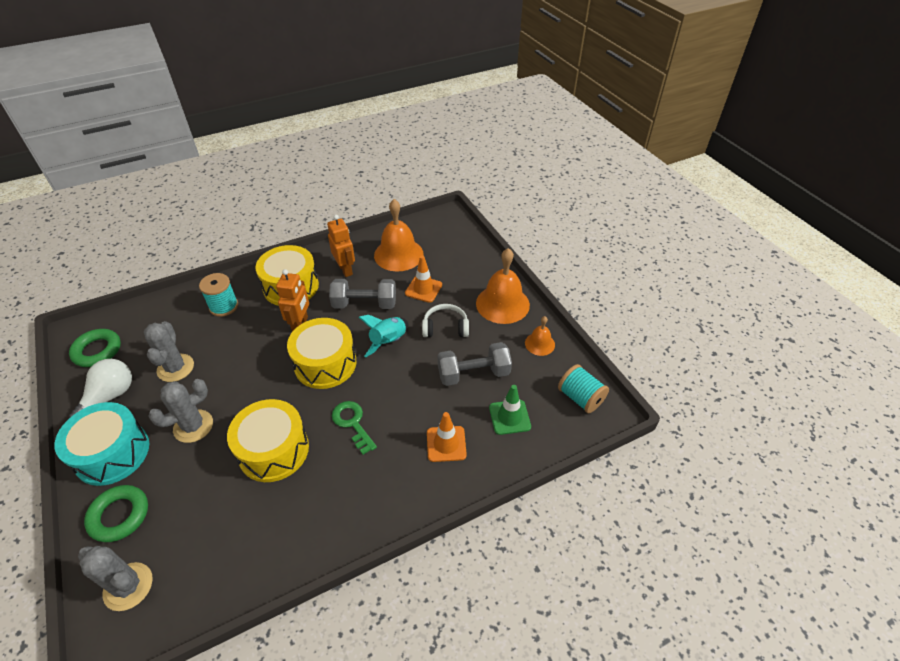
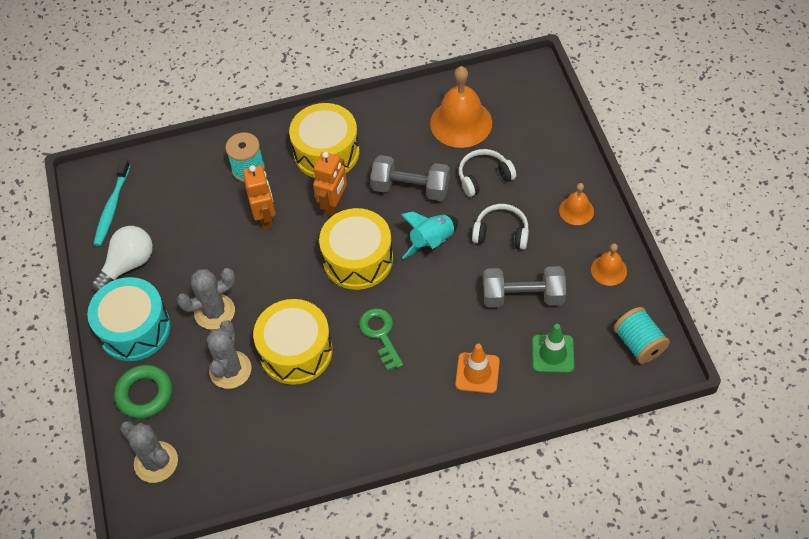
camera: 15 degrees right, 10 degrees up
green ring [69,329,121,367] -> turquoise toothbrush [94,159,130,246]
grey cactus [144,321,194,382] -> grey cactus moved to [206,320,251,389]
orange robot [327,215,355,277] -> orange robot moved to [243,165,276,230]
orange traffic cone [405,256,442,303] -> white headphones [459,149,516,197]
orange bell [476,248,530,324] -> orange bell [559,183,594,225], size x0.53

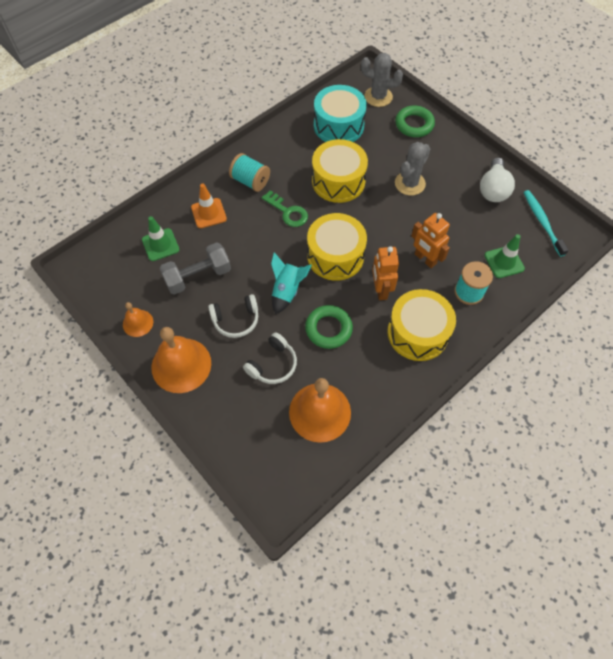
camera: 150 degrees right, 5 degrees up
turquoise drum [87,277,171,361] -> turquoise drum moved to [314,85,367,142]
grey cactus [206,320,251,389] -> none
grey dumbbell [370,155,450,201] -> green ring [305,305,353,349]
orange bell [559,183,594,225] -> orange bell [151,327,211,393], size x1.89
turquoise spool [614,307,670,364] -> turquoise spool moved to [229,153,270,192]
none -> green traffic cone [484,234,525,278]

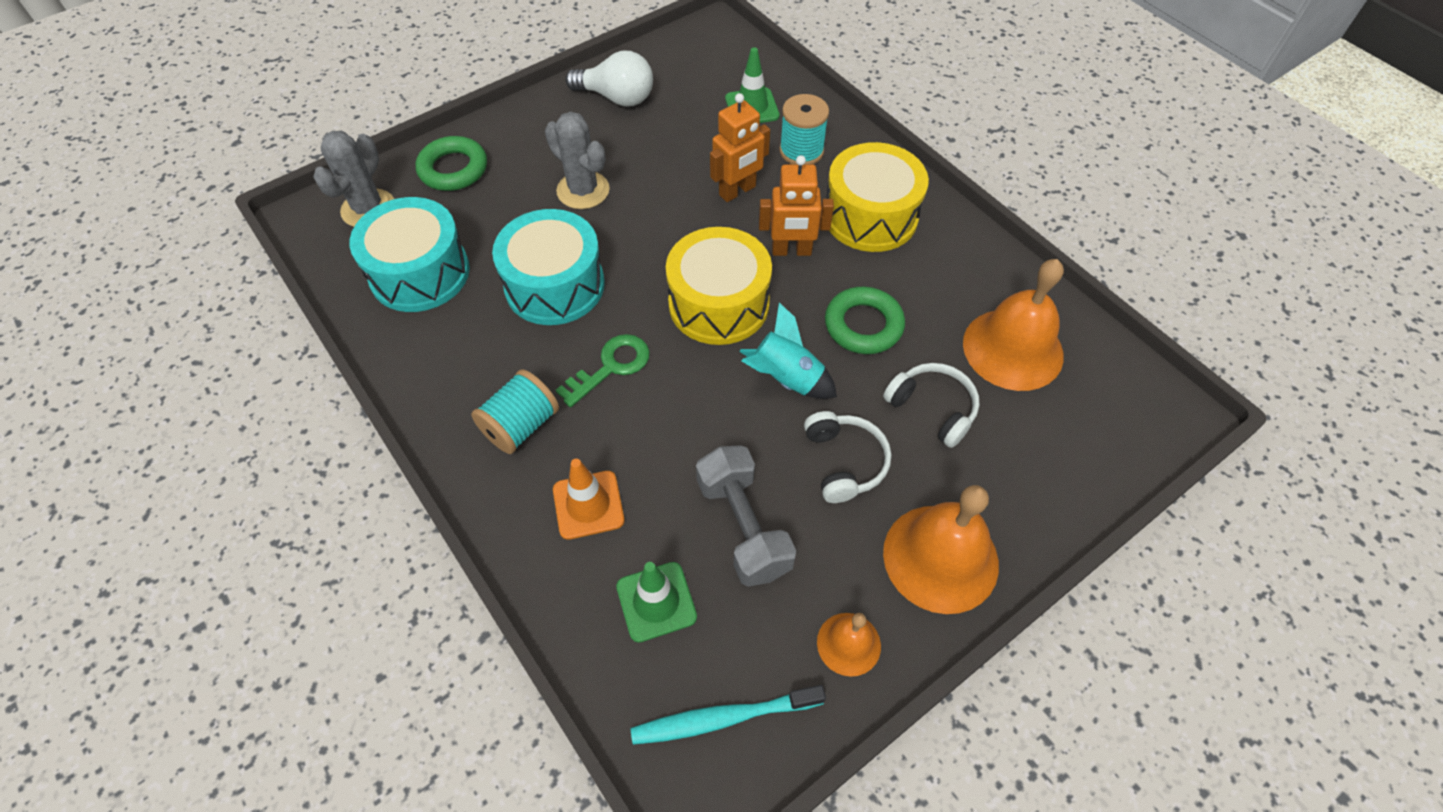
camera: 85 degrees left, 5 degrees down
yellow drum [312,139,368,203] -> turquoise drum [492,209,605,325]
turquoise toothbrush [523,190,569,257] -> turquoise toothbrush moved to [631,685,826,745]

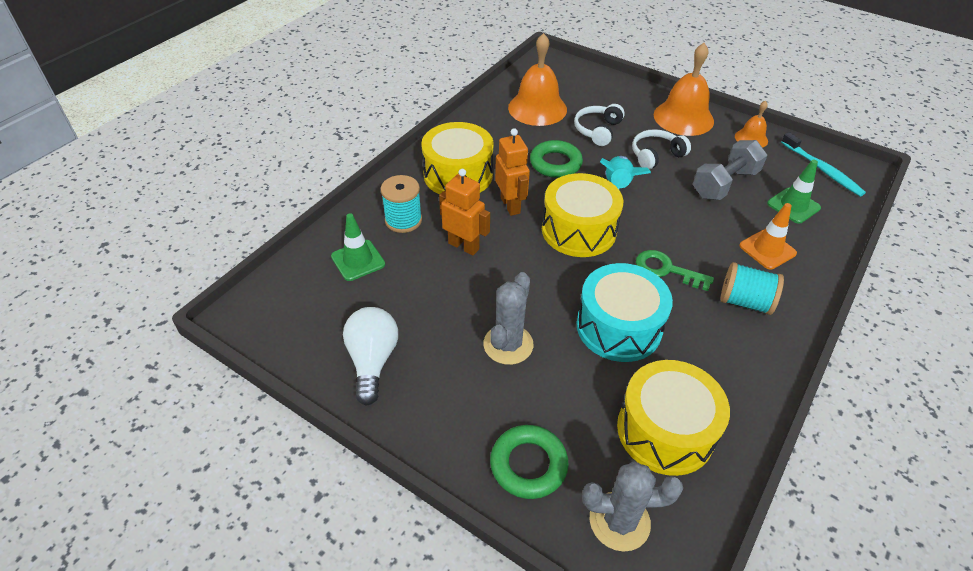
camera: 110 degrees left, 10 degrees down
turquoise drum [350,197,470,312] -> yellow drum [617,360,730,476]

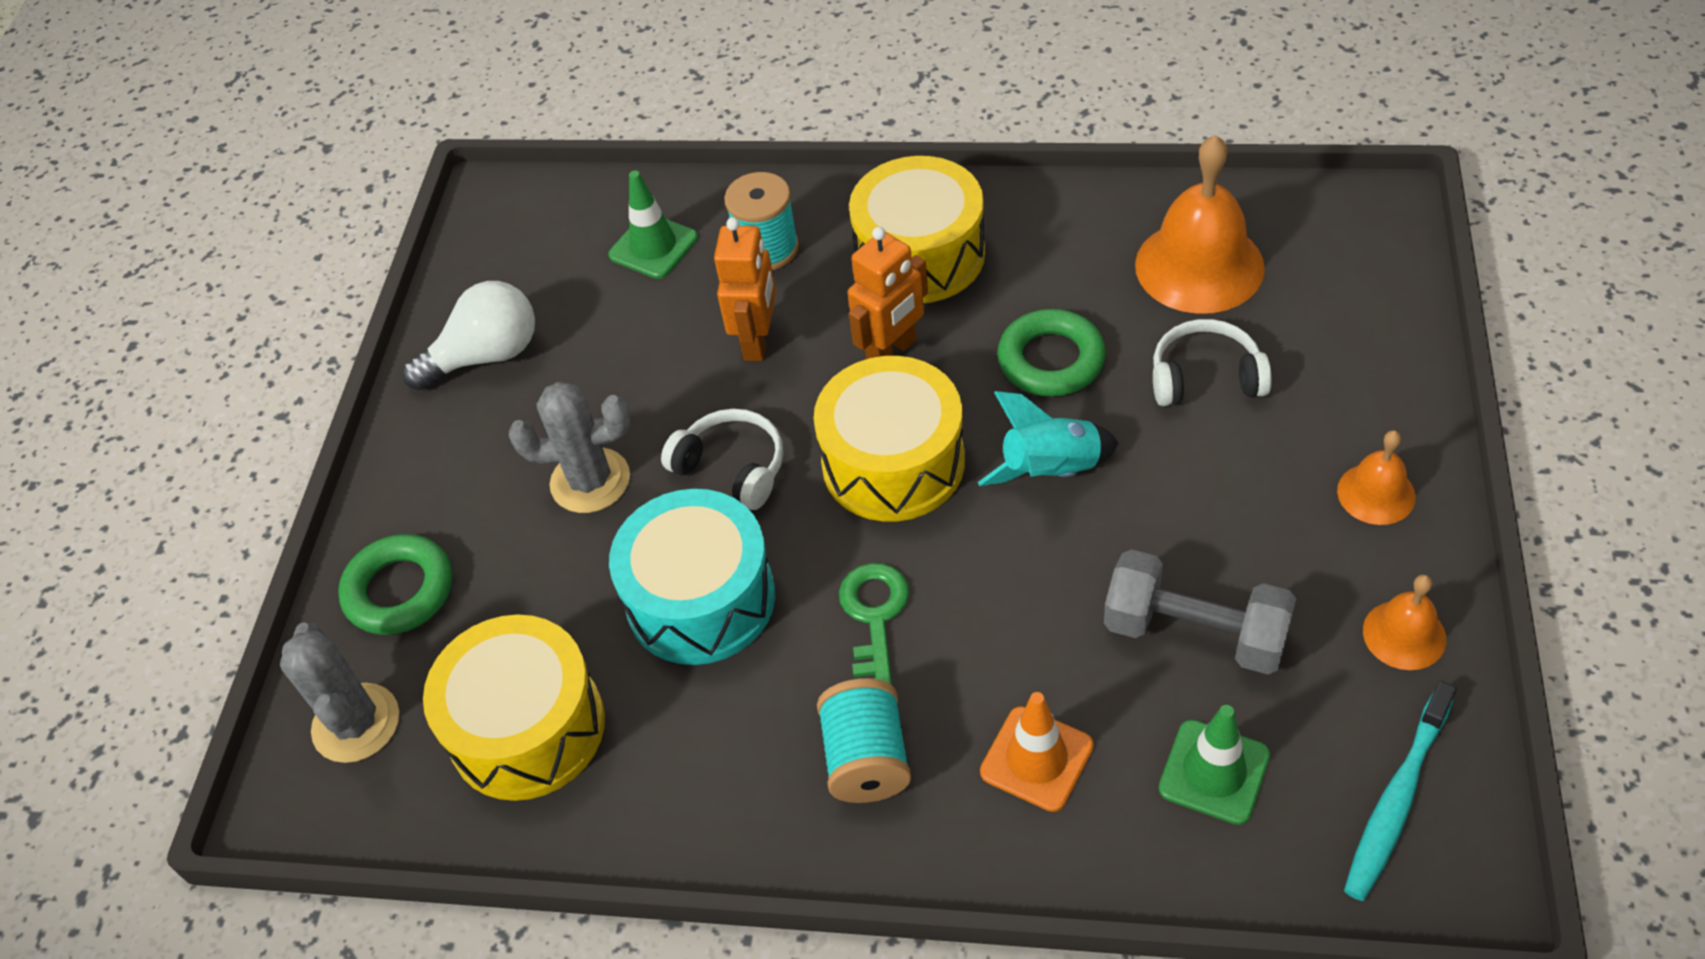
camera: 70 degrees right, 5 degrees up
white headphones [632,129,691,170] -> white headphones moved to [661,409,783,510]
orange bell [654,43,714,136] -> orange bell [1337,430,1416,525], size x0.53

